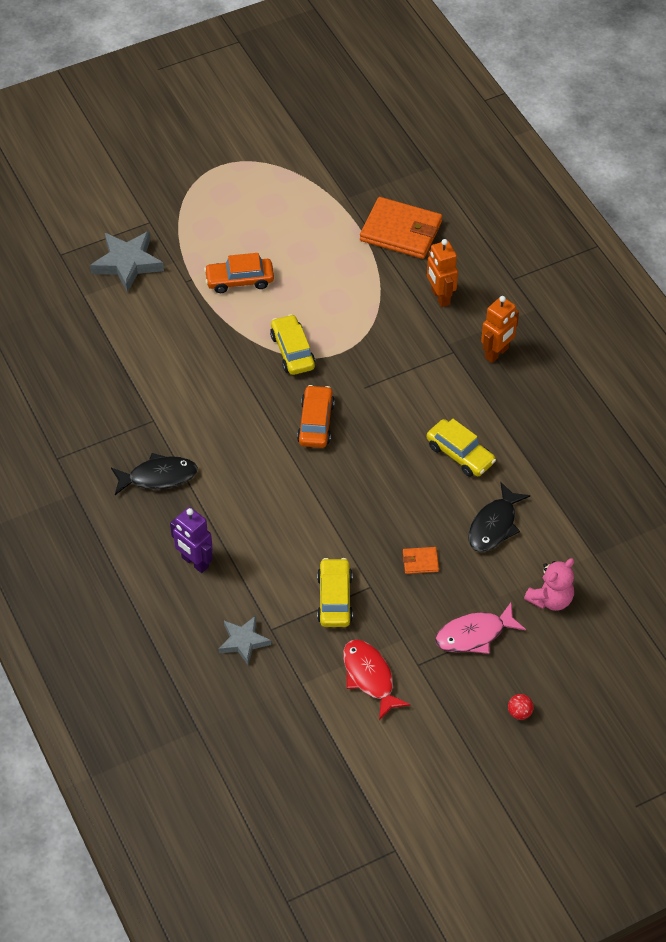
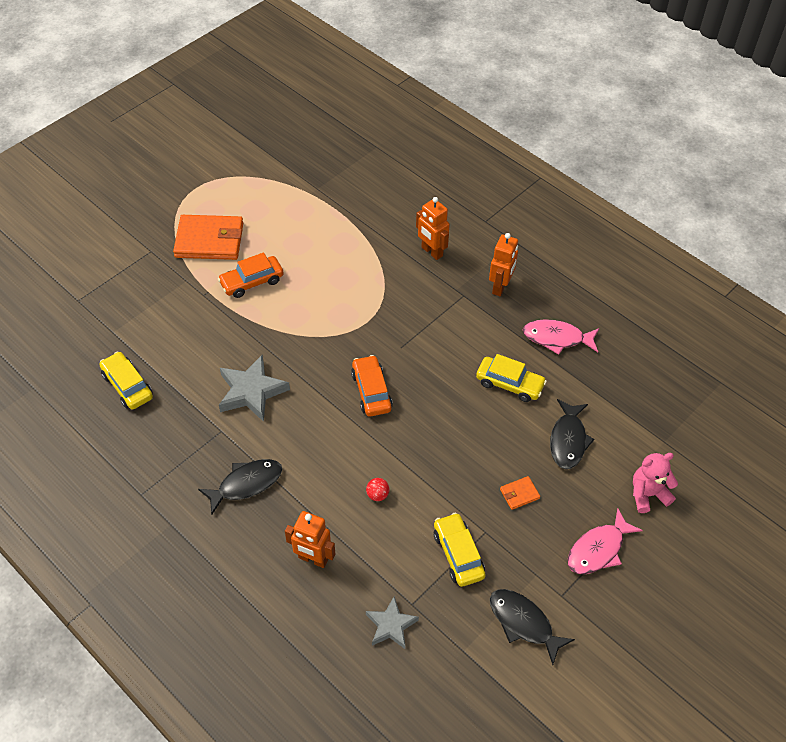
camera: 20 degrees left, 0 degrees up
grey star [90,231,164,293] -> grey star moved to [219,355,290,422]
purple robot [170,507,213,573] -> orange robot [285,511,335,568]
yellow car [270,314,315,375] -> yellow car moved to [99,351,153,410]
red fish [343,639,411,720] -> black fish [490,589,575,665]
orange wallet [360,197,442,259] -> orange wallet moved to [173,215,243,260]
red ball [508,694,534,720] -> red ball moved to [366,478,389,501]
pink teddy bear [524,558,574,611] -> pink teddy bear turned 135 degrees counterclockwise [633,453,678,513]
none -> pink fish [523,319,599,355]

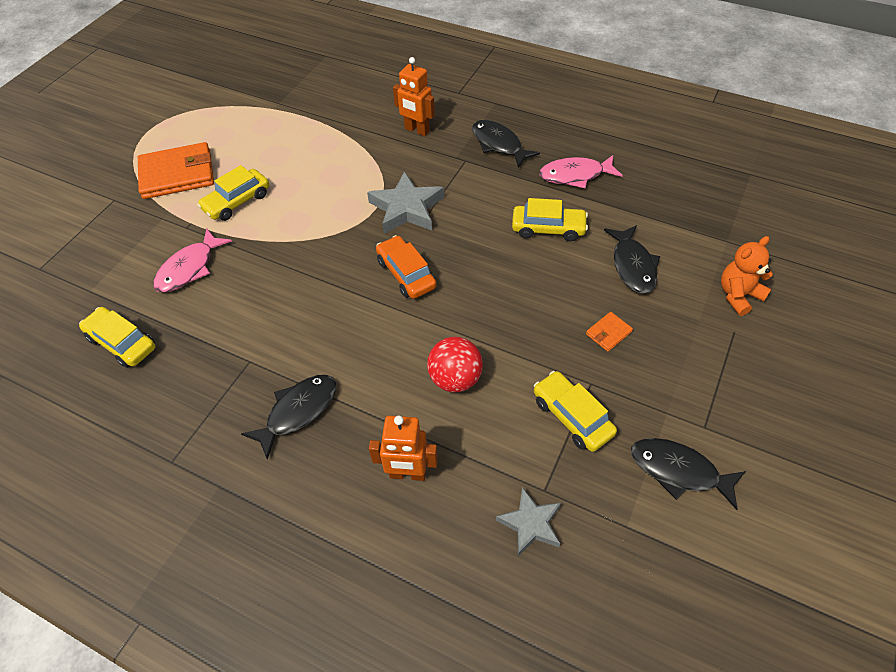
camera: 15 degrees left, 0 degrees up
orange car [218,252,284,298] -> yellow car [197,165,269,221]
grey star [219,355,290,422] -> grey star moved to [367,171,444,234]
red ball [366,478,389,501] -> red ball [427,337,483,392], size x1.96
orange robot [489,233,518,296] -> black fish [472,120,540,168]
pink fish [568,508,643,575] -> pink fish moved to [153,228,232,293]
pink teddy bear [633,453,678,513] -> orange teddy bear [721,236,773,316]

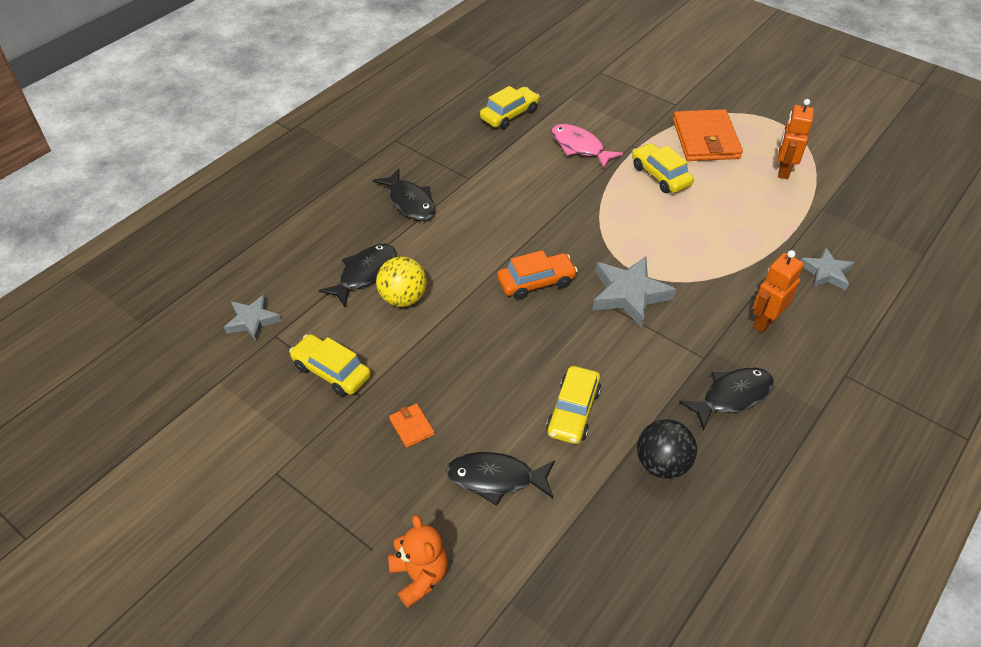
camera: 100 degrees right, 5 degrees down
orange robot [369,416,438,481] -> orange robot moved to [778,99,814,179]
red ball [427,337,483,392] -> yellow ball [376,257,427,307]
yellow car [534,371,617,452] -> yellow car turned 120 degrees counterclockwise [289,334,371,396]
pink fish [539,155,623,188] -> black ball [637,419,697,479]
black fish [631,438,746,510] -> black fish moved to [319,244,396,307]
none -> grey star [801,248,854,290]

